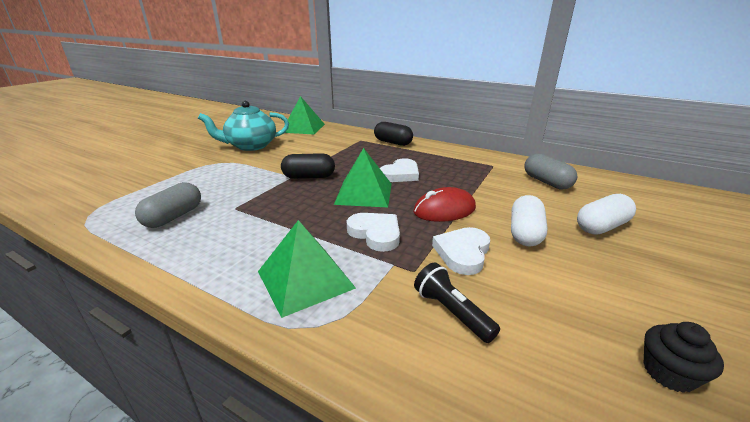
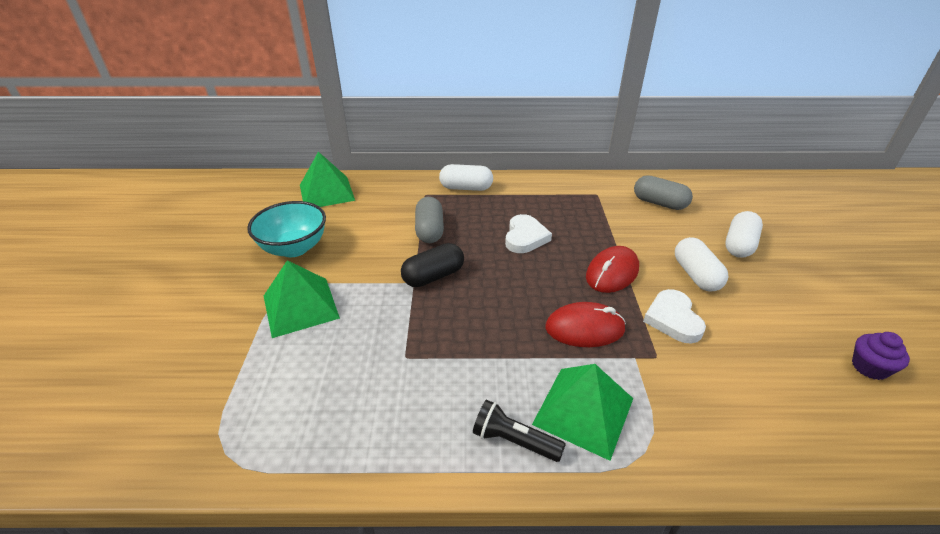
camera: 30 degrees left, 10 degrees up
grey capsule [135,182,201,228] -> grey capsule moved to [415,197,444,243]
turquoise teapot [198,101,289,151] -> turquoise bowl [247,201,326,257]
green pyramid [334,148,392,208] -> green pyramid moved to [264,260,340,338]
white heart [347,213,400,252] -> red mouse [545,302,626,347]
black capsule [374,122,413,146] -> white capsule [439,164,493,191]
black flashlight [414,262,500,343] -> black flashlight moved to [473,400,566,462]
black cupcake [644,322,724,393] -> purple cupcake [852,332,910,380]

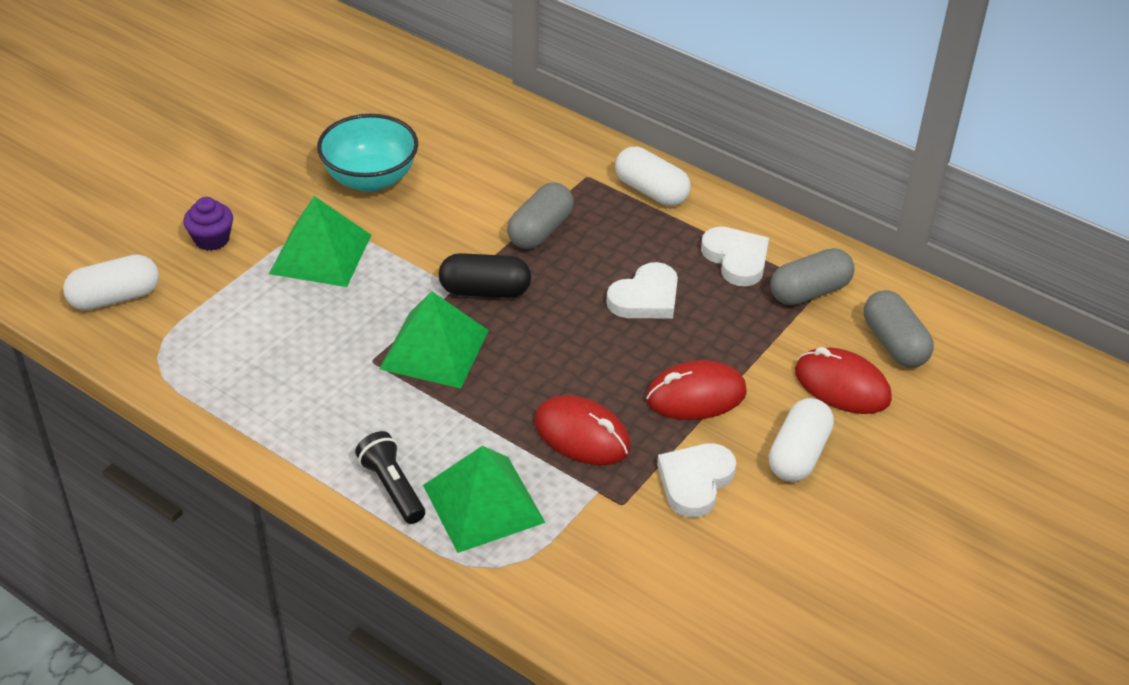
camera: 35 degrees right, 5 degrees up
green pyramid [300,152,355,207] -> green pyramid moved to [379,291,489,389]
white capsule [725,211,763,258] -> white capsule moved to [63,254,159,310]
purple cupcake [852,332,910,380] -> purple cupcake moved to [184,197,233,251]
none -> white heart [701,227,769,286]
none -> grey capsule [770,248,855,305]
none -> red mouse [795,347,892,414]

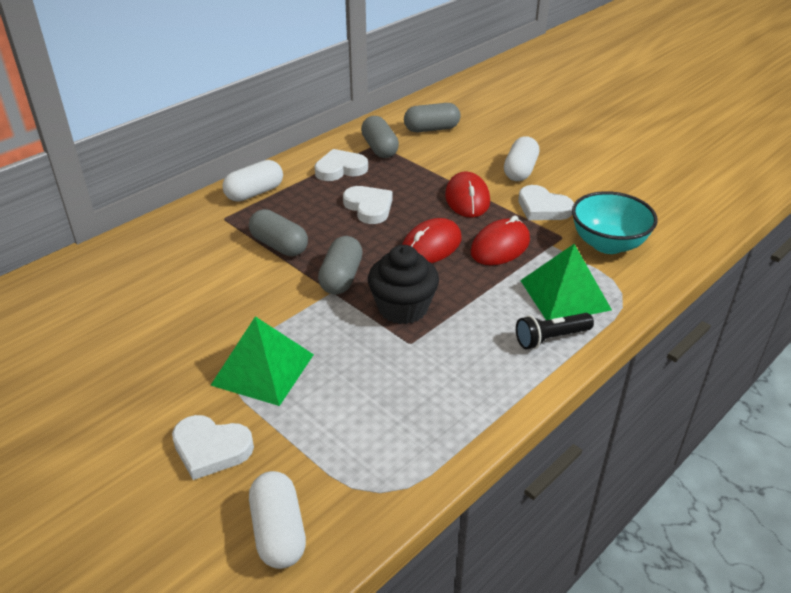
camera: 80 degrees left, 5 degrees down
purple cupcake [184,197,233,251] -> white heart [172,415,254,480]
turquoise bowl [317,114,418,192] -> turquoise bowl moved to [572,191,658,254]
green pyramid [379,291,489,389] -> black cupcake [368,245,439,324]
black capsule [439,253,531,298] -> grey capsule [318,236,363,294]
white capsule [769,398,834,482] -> white capsule turned 75 degrees clockwise [504,137,539,181]
red mouse [795,347,892,414] -> red mouse moved to [402,218,462,263]

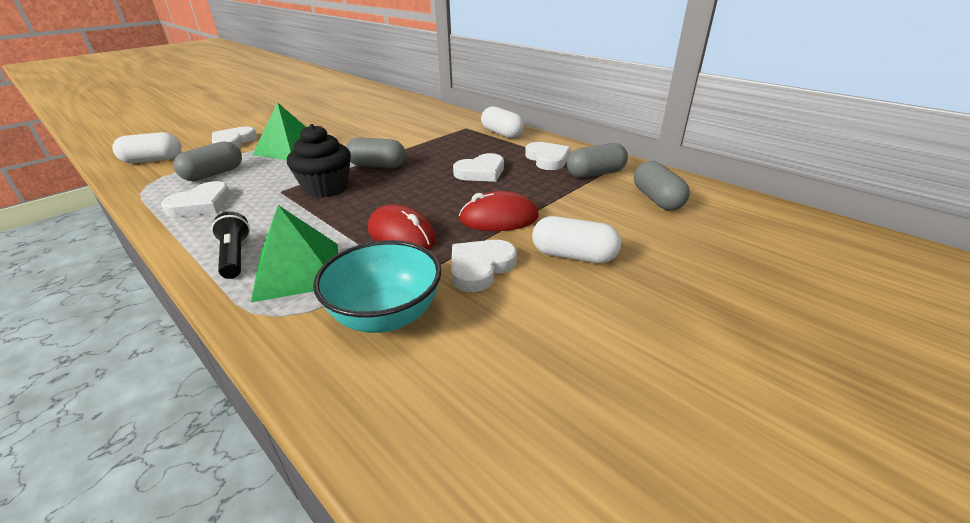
camera: 90 degrees right, 5 degrees down
grey capsule [249,209,308,256] -> grey capsule moved to [174,141,242,181]
red mouse [402,218,462,263] -> none
none -> white heart [161,181,230,217]

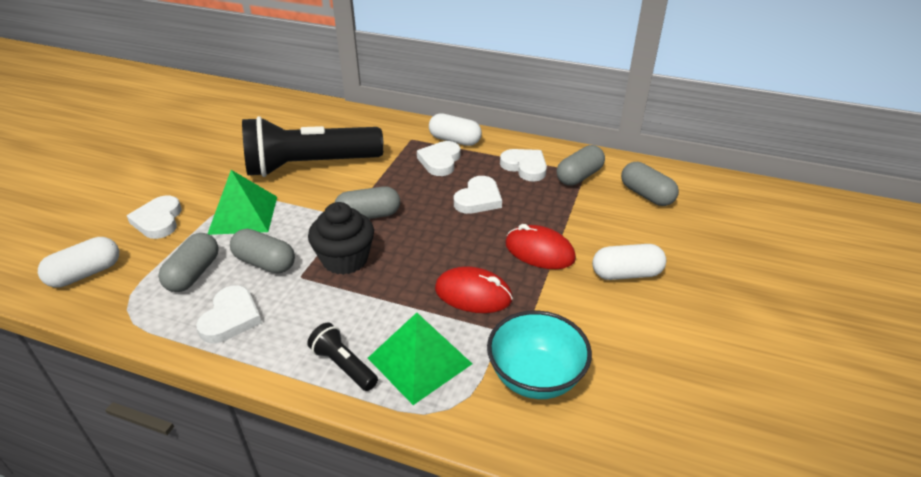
camera: 25 degrees left, 5 degrees up
white heart [451,240,517,292] -> white heart moved to [417,141,460,176]
red mouse [459,191,539,231] -> red mouse turned 60 degrees clockwise [505,224,576,269]
none -> grey capsule [230,229,295,274]
none -> black flashlight [242,116,384,177]

